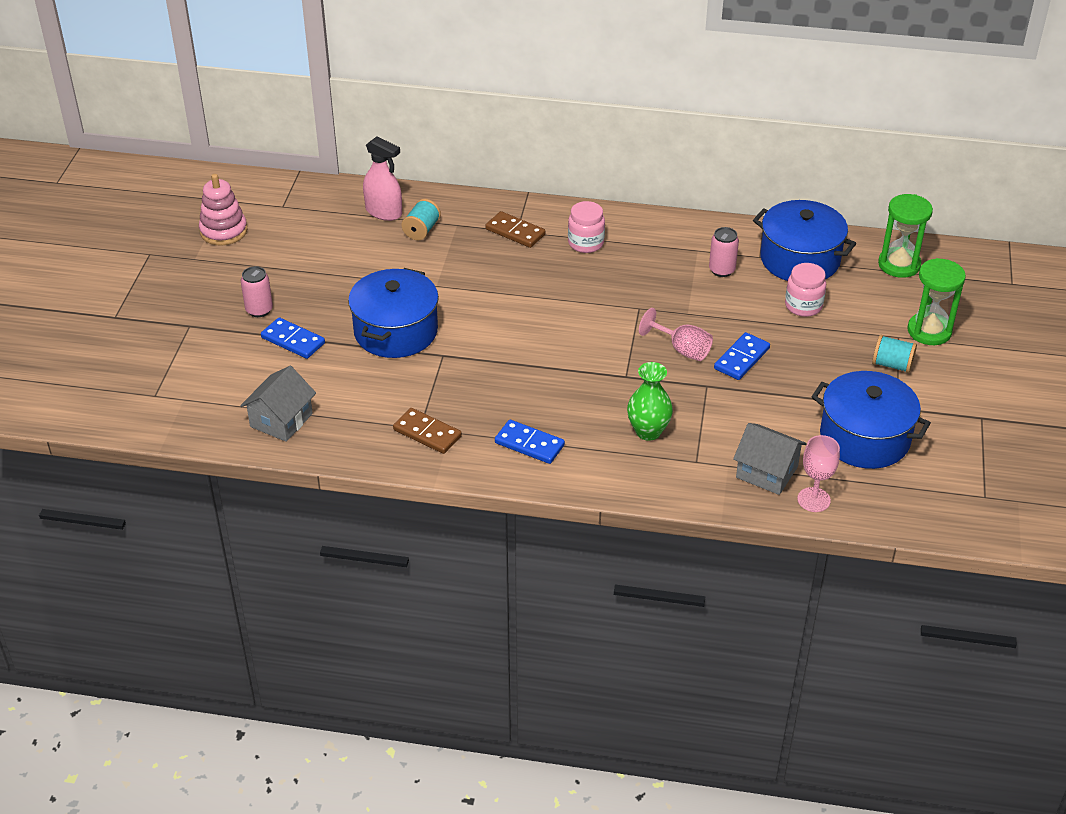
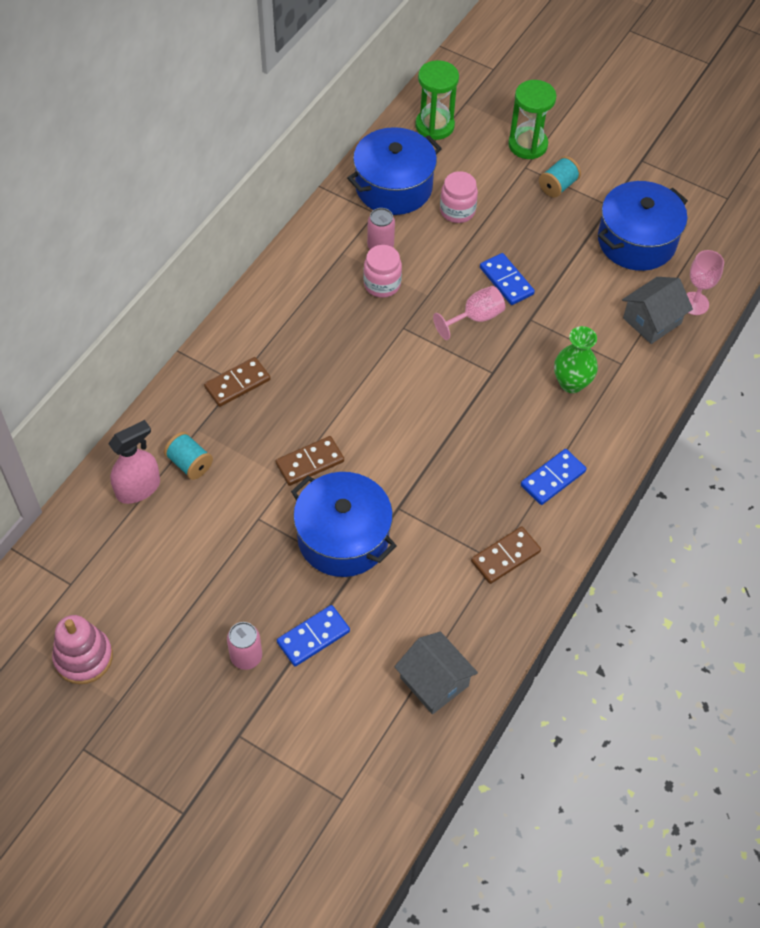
camera: 70 degrees left, 15 degrees up
pink jar [568,201,605,253] -> pink jar moved to [363,245,402,298]
none -> brown domino [276,436,344,486]

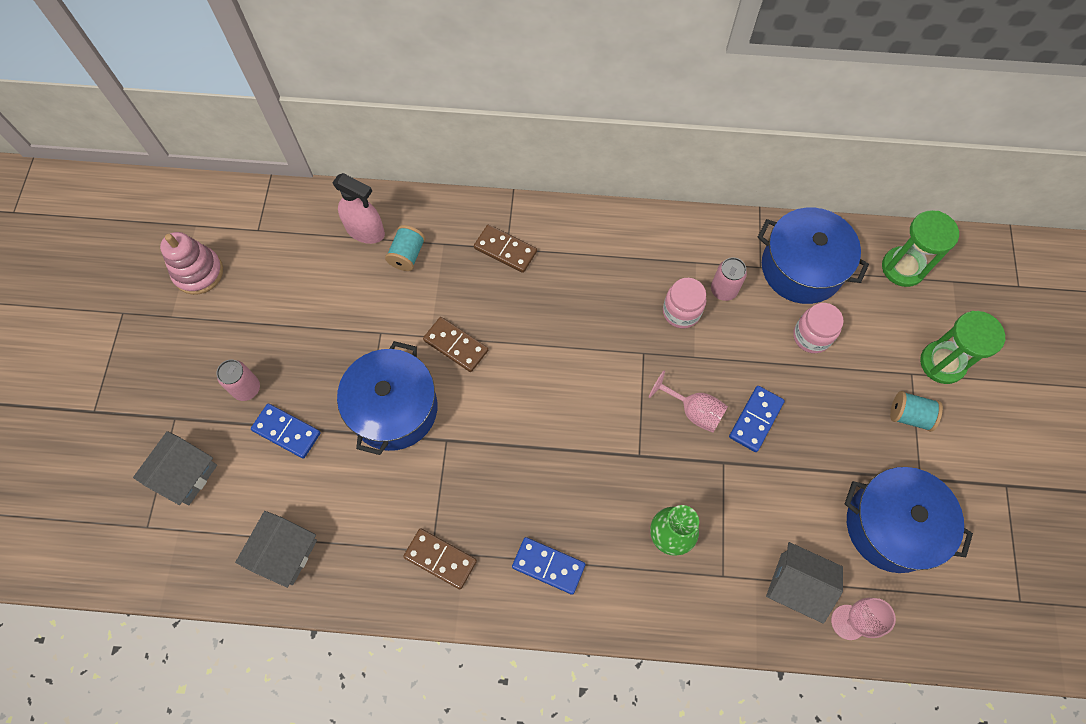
camera: 65 degrees right, 10 degrees up
none -> grey house [133,431,217,506]

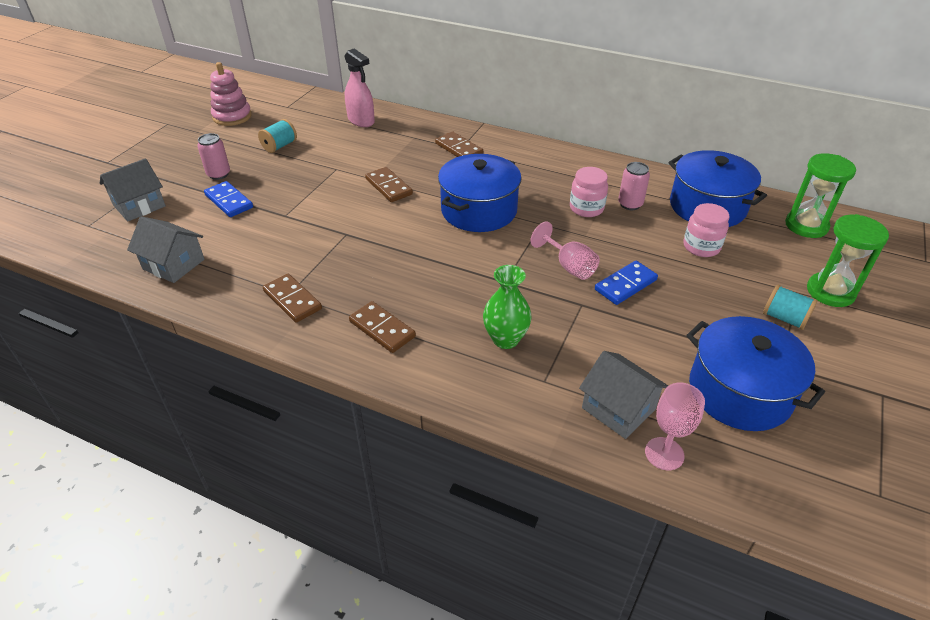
camera: 20 degrees right, 25 degrees down
grey house [235,511,317,588] -> grey house turned 75 degrees clockwise [127,216,204,283]
blue pot [337,341,437,455] -> blue pot moved to [438,154,522,232]
turquoise spool [385,225,426,271] -> turquoise spool moved to [258,119,297,153]
blue domino [512,537,585,595] -> brown domino [349,301,416,353]

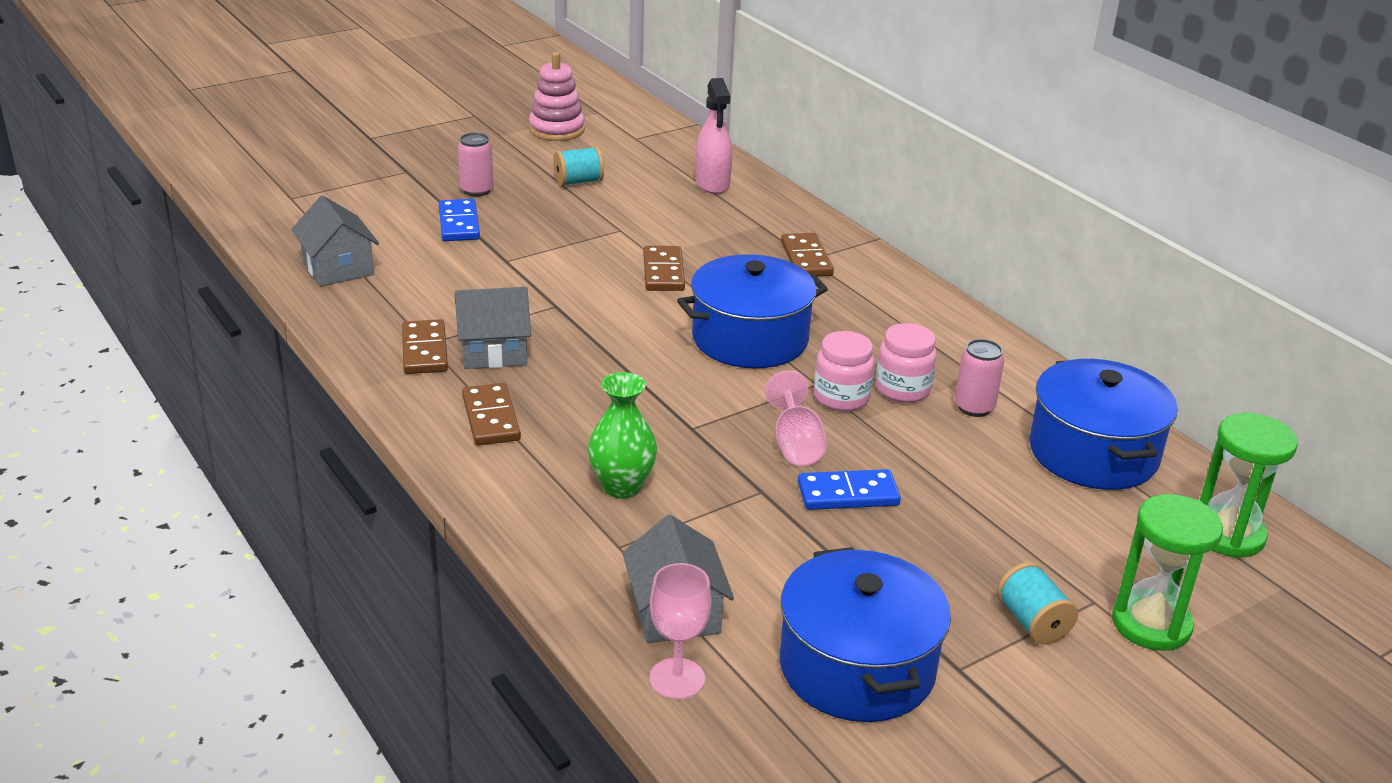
camera: 30 degrees right, 10 degrees down
grey house [100,158,166,222] -> grey house moved to [455,287,531,369]
pink jar [683,203,730,257] -> pink jar moved to [814,331,874,411]

